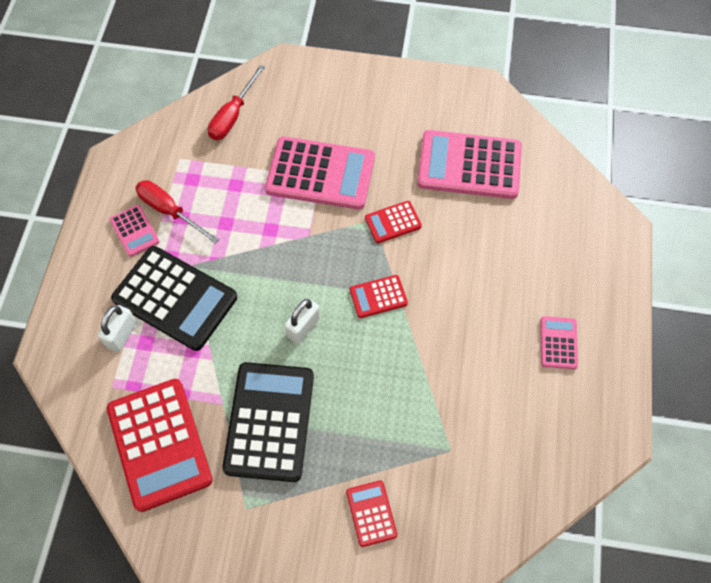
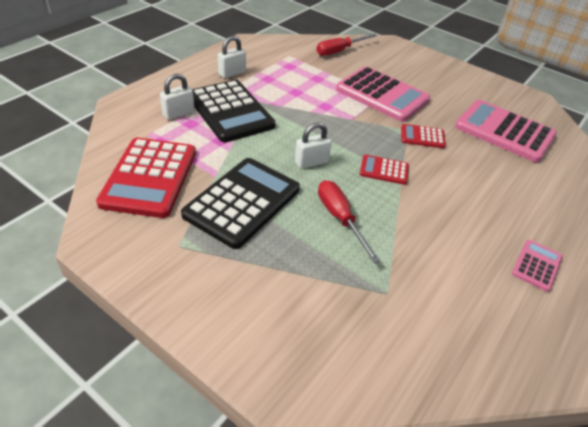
camera: 25 degrees right, 20 degrees down
pink calculator [110,205,160,257] -> white padlock [218,36,246,78]
red screwdriver [136,180,219,243] -> red screwdriver moved to [318,180,380,263]
red calculator [346,480,397,547] -> none

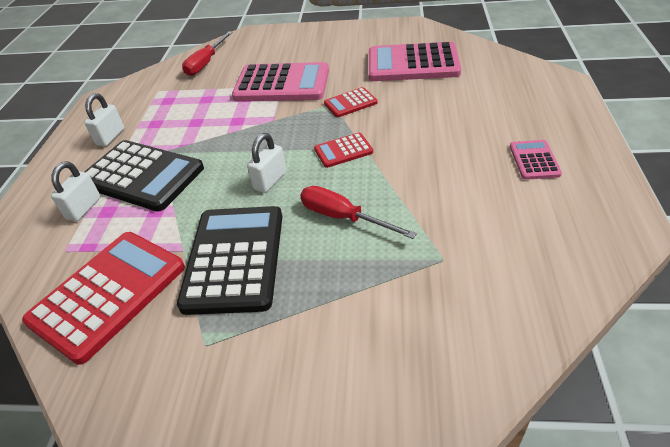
camera: 25 degrees left, 0 degrees up
red calculator [96,138,196,218] -> red calculator turned 120 degrees counterclockwise [22,232,185,365]

